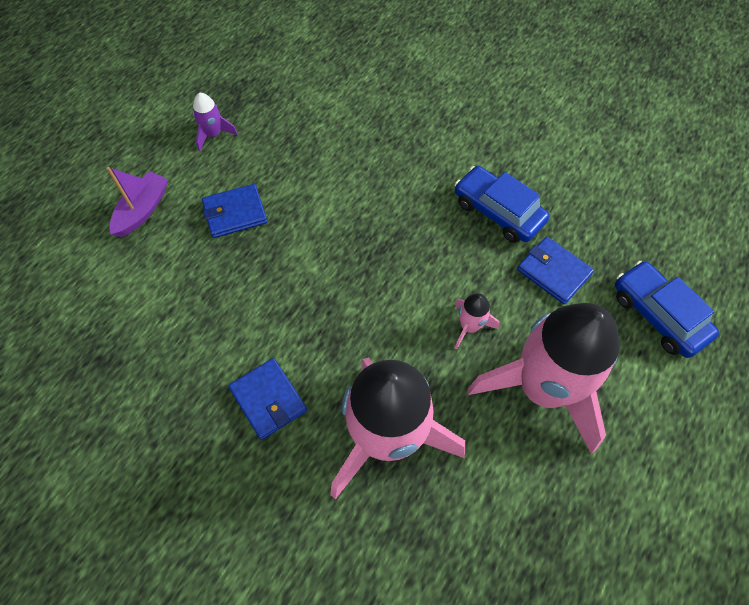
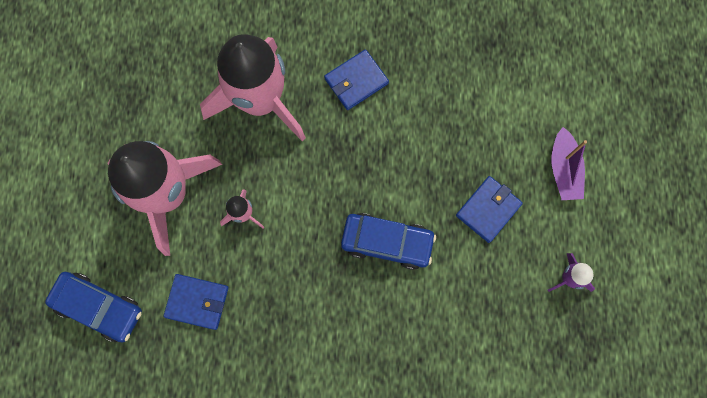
camera: 150 degrees right, 15 degrees up
blue wallet [228,358,307,440] -> blue wallet turned 60 degrees counterclockwise [324,49,389,110]
blue car [455,166,550,243] -> blue car moved to [341,213,436,270]

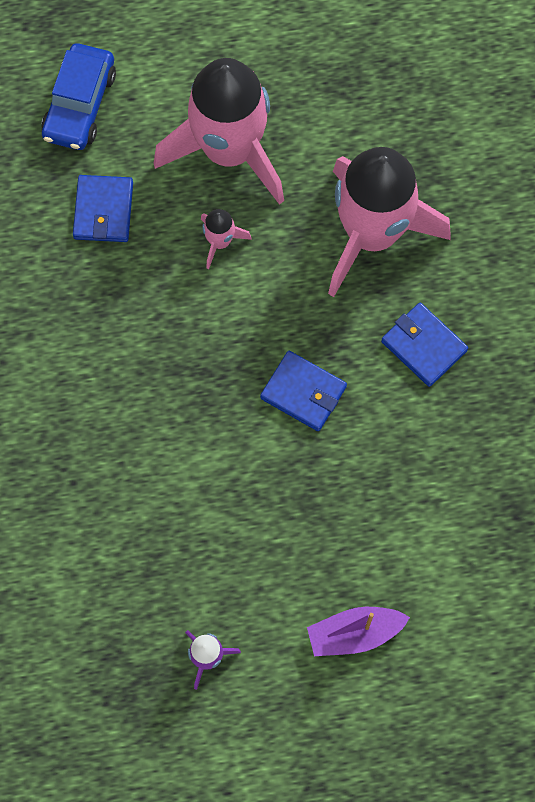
camera: 80 degrees right, 5 degrees down
blue car [341,213,436,270] -> none
blue wallet [456,176,523,243] -> blue wallet moved to [260,351,347,431]

